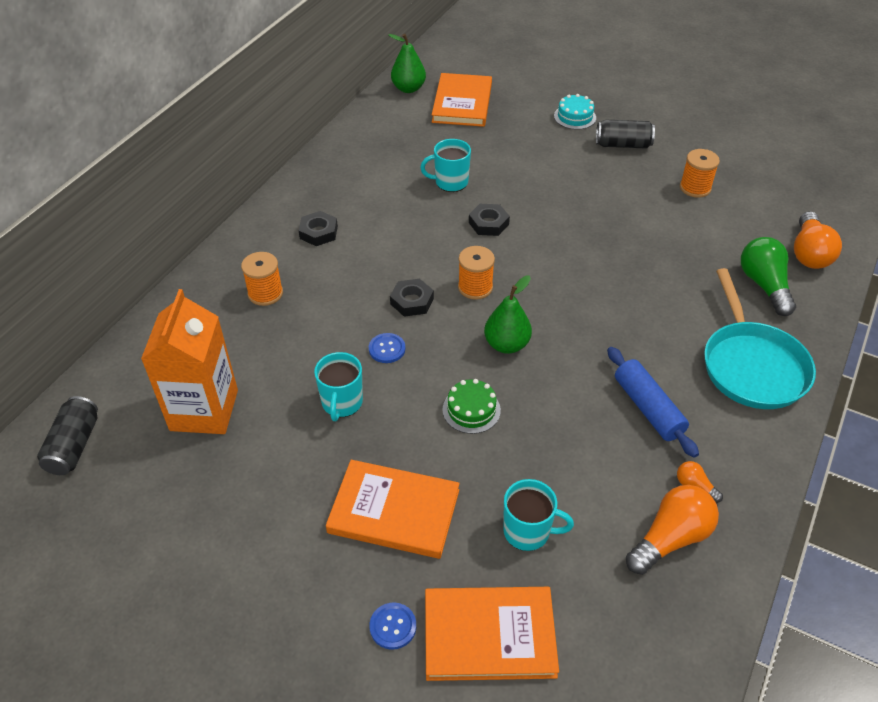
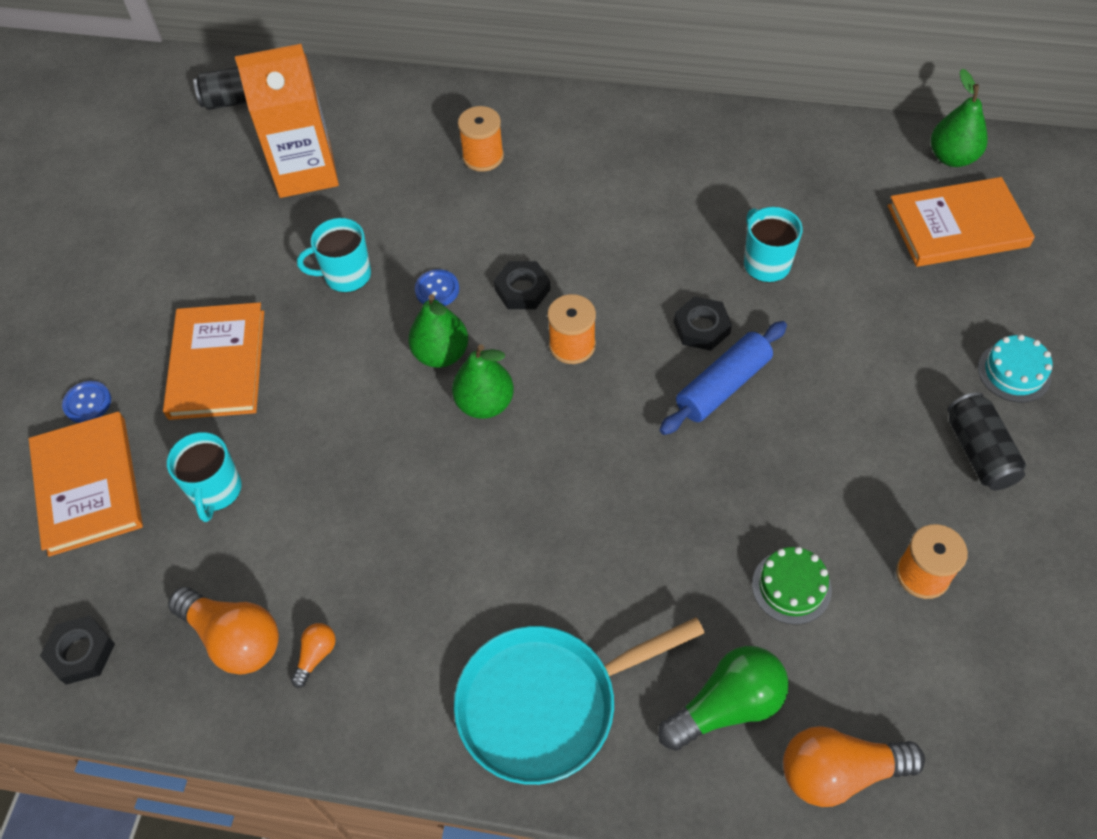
camera: 75 degrees right, 10 degrees up
black nut [298,211,338,246] -> black nut moved to [40,615,115,685]
green cake [443,379,501,434] -> green cake moved to [752,547,832,625]
blue rolling pin [607,347,699,458] -> blue rolling pin moved to [660,321,787,435]
none -> green pear [408,294,468,368]

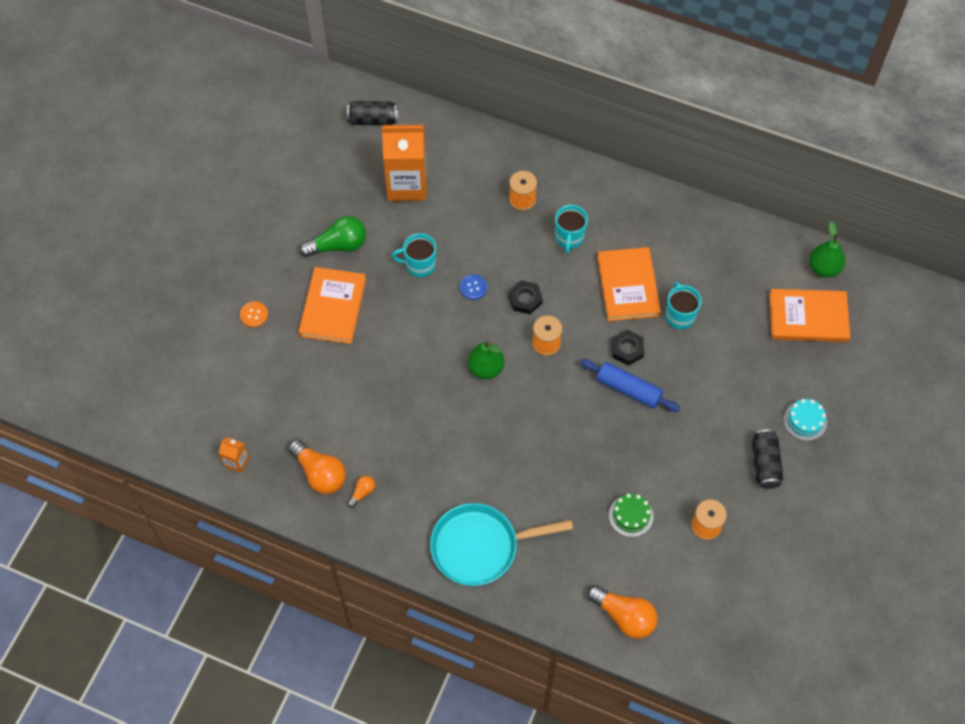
camera: 10 degrees right, 5 degrees up
orange book [29,412,143,557] -> orange book moved to [597,247,661,321]
black nut [40,615,115,685] -> orange carton [219,437,249,473]
blue button [62,381,111,423] -> orange button [240,301,268,328]
turquoise mug [167,432,242,522] -> turquoise mug moved to [555,205,588,254]
green pear [408,294,468,368] -> none
green light bulb [658,646,789,751] -> green light bulb moved to [299,216,366,257]
blue rolling pin [660,321,787,435] -> blue rolling pin turned 60 degrees clockwise [580,359,680,412]
orange light bulb [783,726,925,807] -> orange light bulb turned 150 degrees counterclockwise [587,585,658,639]

